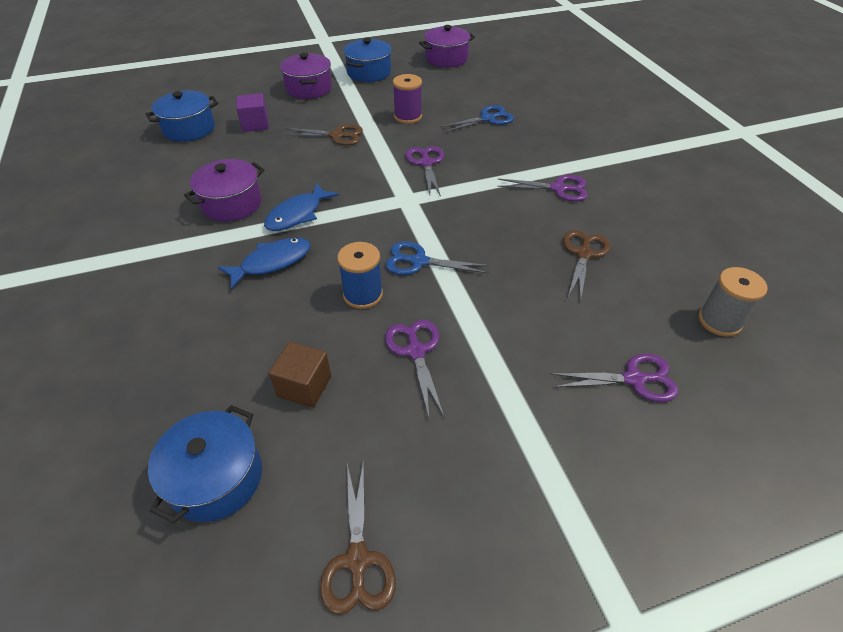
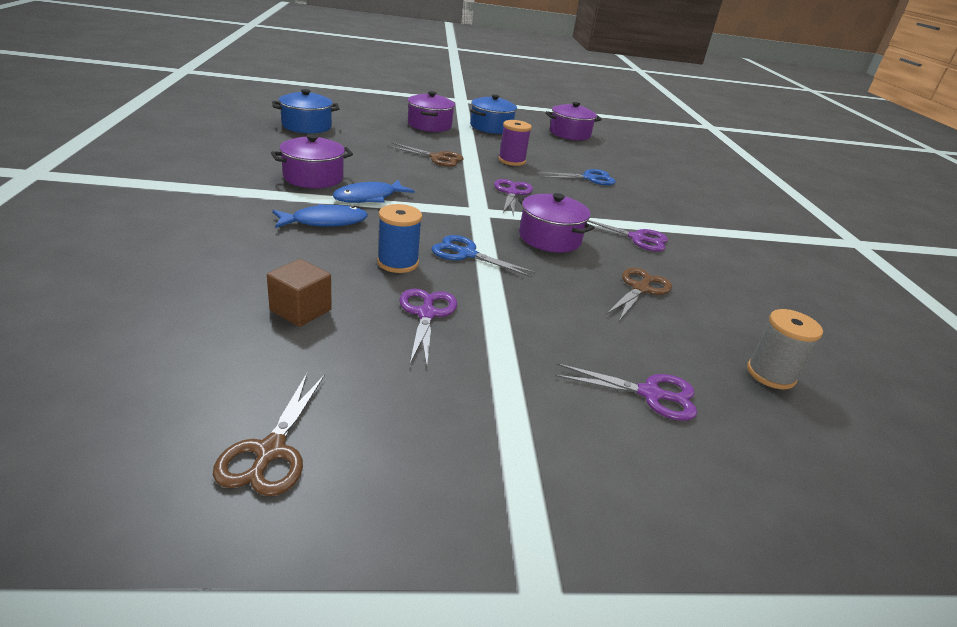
camera: 10 degrees right, 15 degrees down
blue pot [148,405,262,523] -> none
purple cube [236,93,269,132] -> none
none -> purple pot [518,193,594,253]

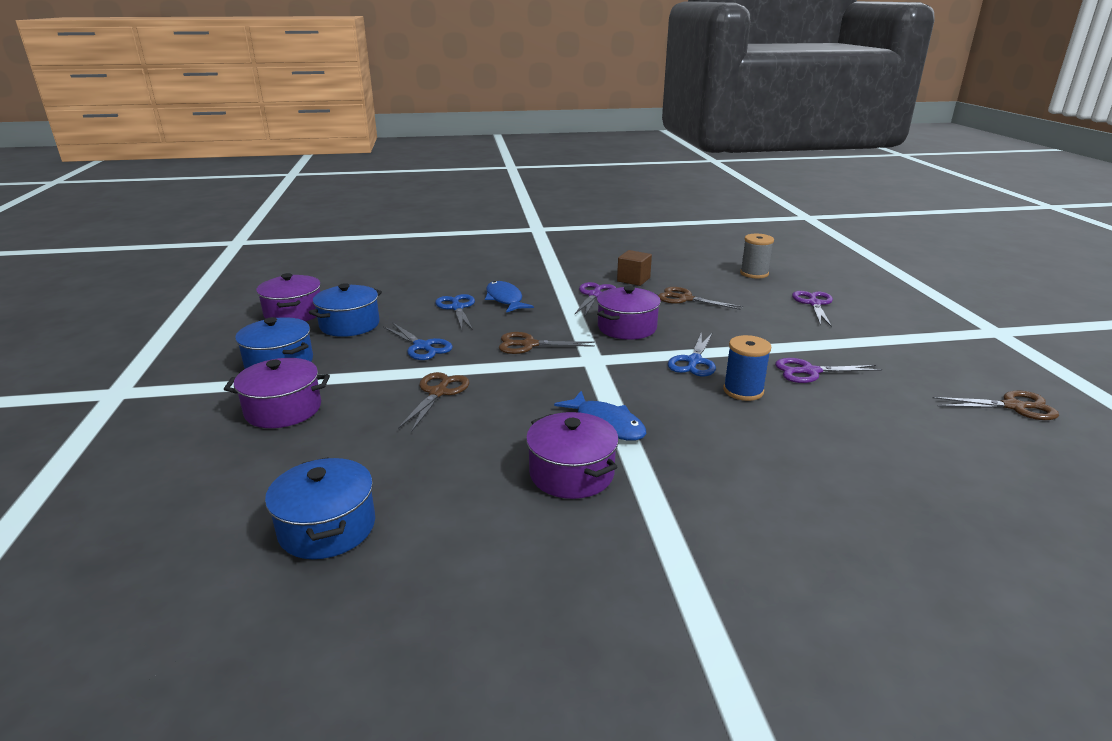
camera: 90 degrees left, 5 degrees down
brown cube [267,259,332,327] -> brown cube moved to [617,250,652,286]
blue fish [273,204,368,228] -> blue fish moved to [485,281,534,313]
purple scissors [494,179,533,217] -> brown scissors [499,332,595,354]
purple spool [498,120,532,166] -> blue scissors [383,322,453,360]
none -> blue pot [309,283,382,337]

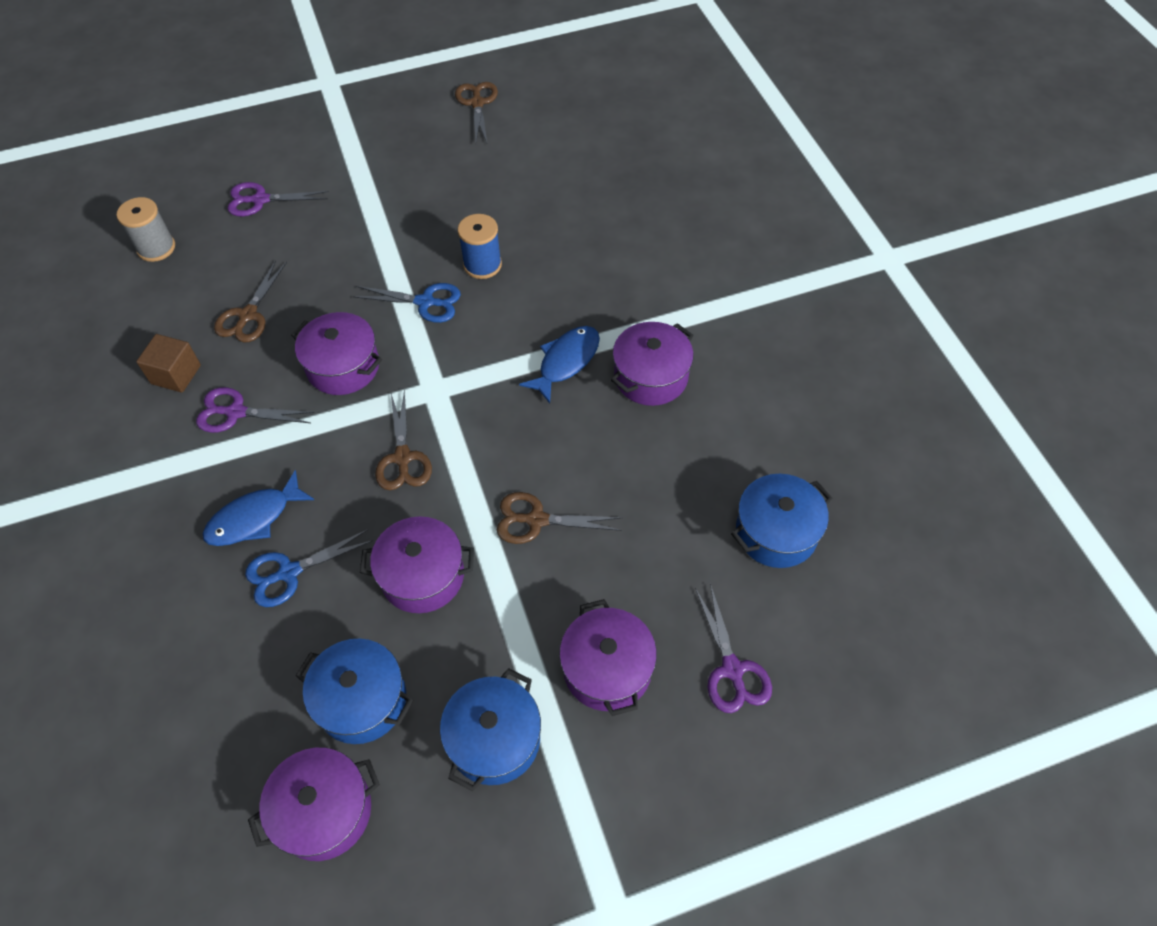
camera: 100 degrees left, 30 degrees up
blue scissors [383,322,453,360] -> purple pot [360,516,474,613]
purple scissors [775,358,882,383] -> purple scissors moved to [695,583,772,713]

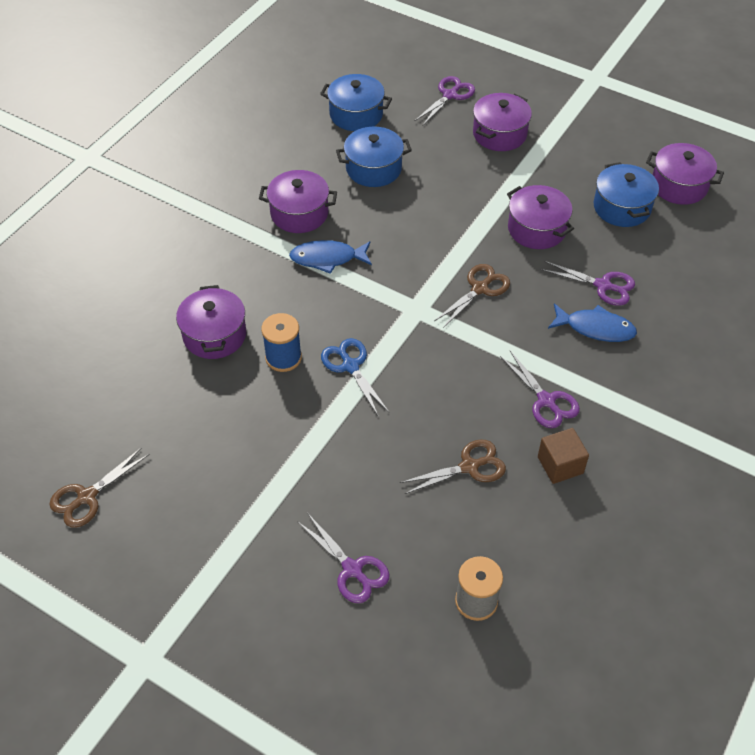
camera: 130 degrees left, 5 degrees down
blue scissors [245,529,373,607] -> purple scissors [540,261,635,306]
purple pot [291,312,382,395] -> purple pot moved to [176,285,246,359]
blue pot [440,668,541,791] -> blue pot moved to [336,126,412,187]
brown scissors [497,492,622,544] -> none

